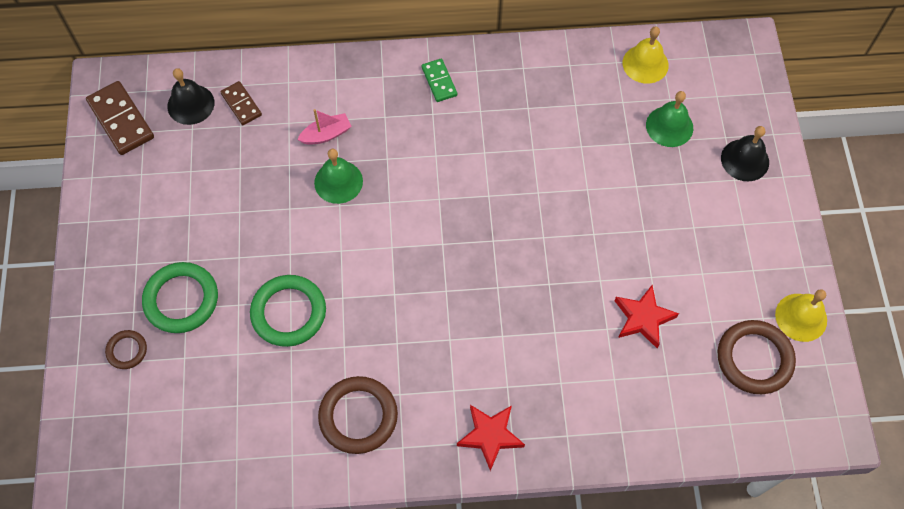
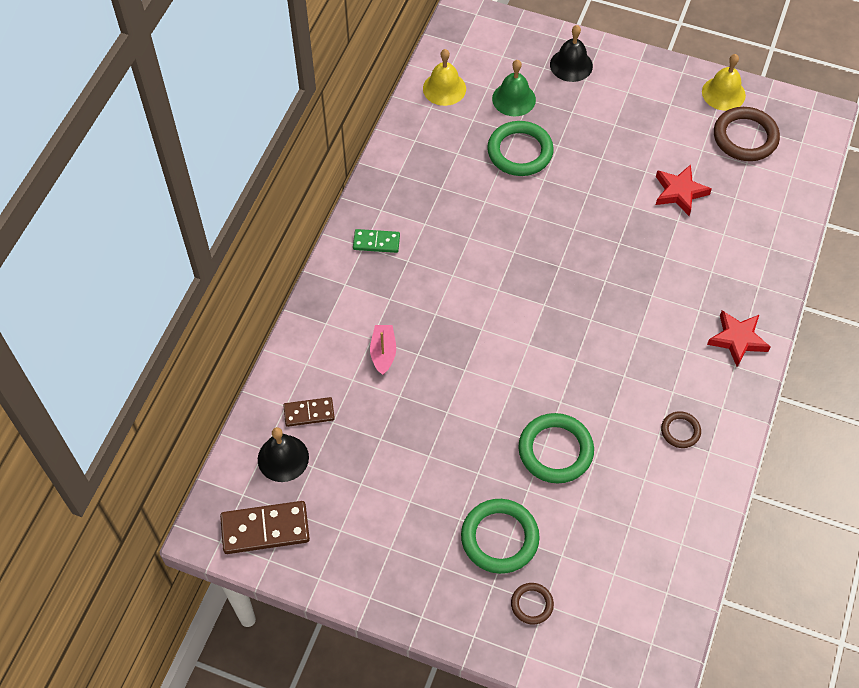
camera: 65 degrees left, 5 degrees down
green bell [314,149,363,204] -> none
brown ring [318,376,398,454] -> brown ring [661,411,701,448], size x0.53
none -> green ring [487,121,554,176]

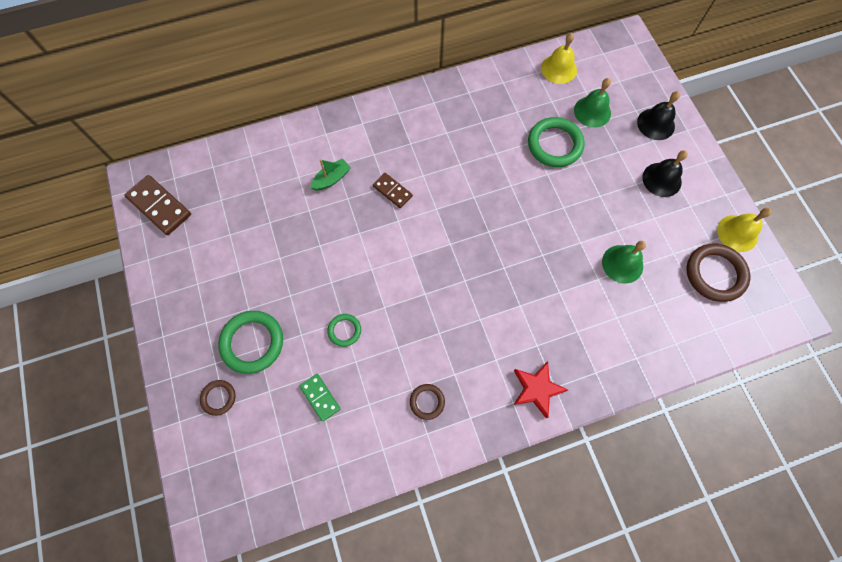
camera: 50 degrees right, 10 degrees up
black bell [258,427,309,482] -> black bell moved to [642,150,688,197]
brown domino [283,397,335,427] -> brown domino moved to [373,173,413,208]
green domino [353,229,400,253] -> green domino moved to [300,374,340,422]
pink boat [370,325,396,375] -> green boat [310,158,351,191]
green ring [518,413,594,483] -> green ring [327,314,361,347], size x0.53
red star [656,165,712,216] -> green bell [602,241,646,283]

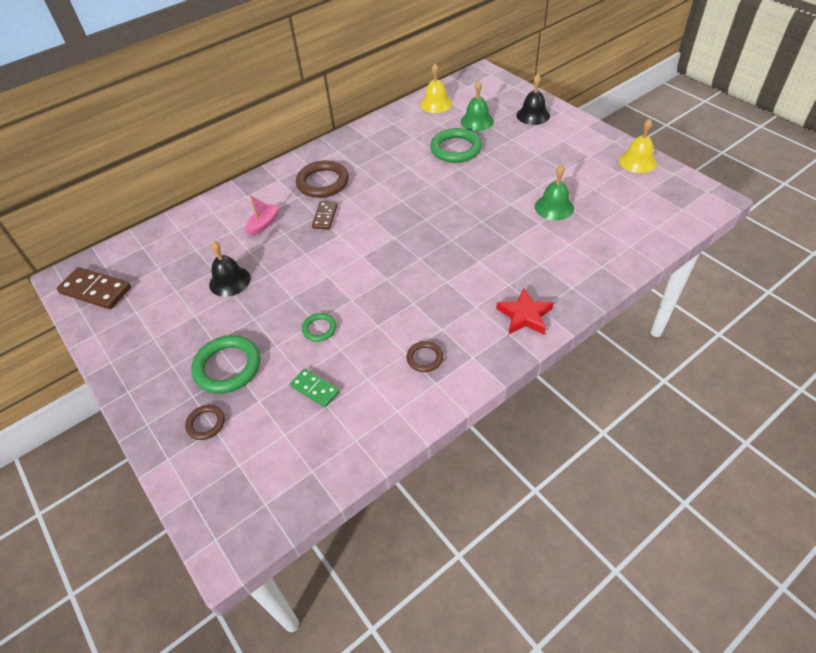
camera: 15 degrees left, 20 degrees down
green boat [310,158,351,191] -> pink boat [246,195,279,236]
brown domino [373,173,413,208] -> brown domino turned 75 degrees clockwise [312,202,337,229]
black bell [642,150,688,197] -> black bell moved to [209,241,251,297]
brown ring [687,244,750,302] -> brown ring moved to [296,160,349,198]

